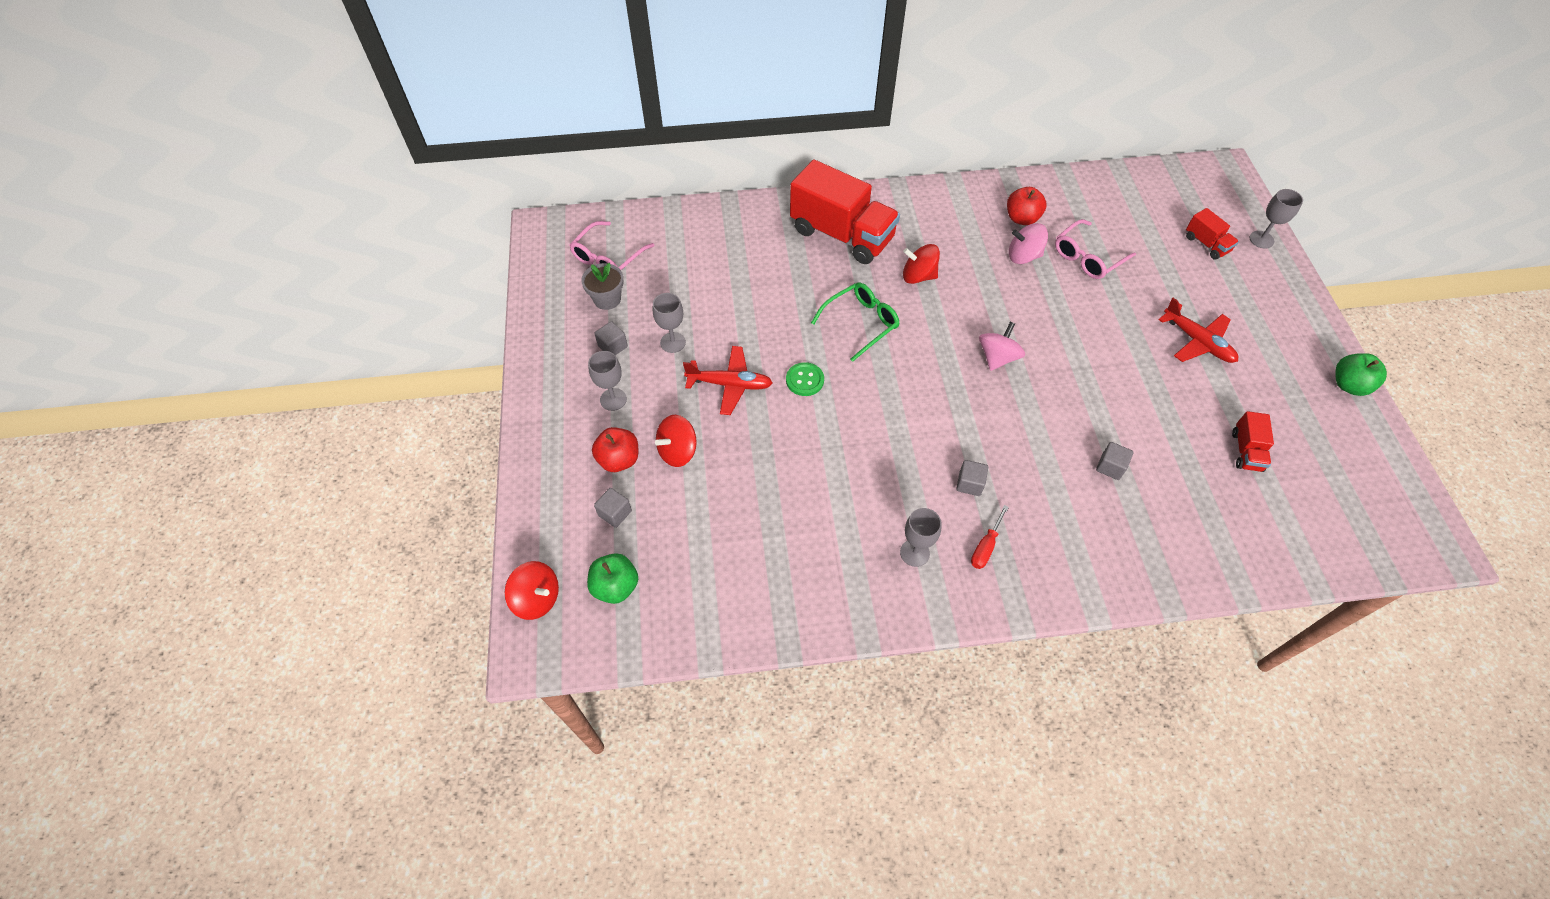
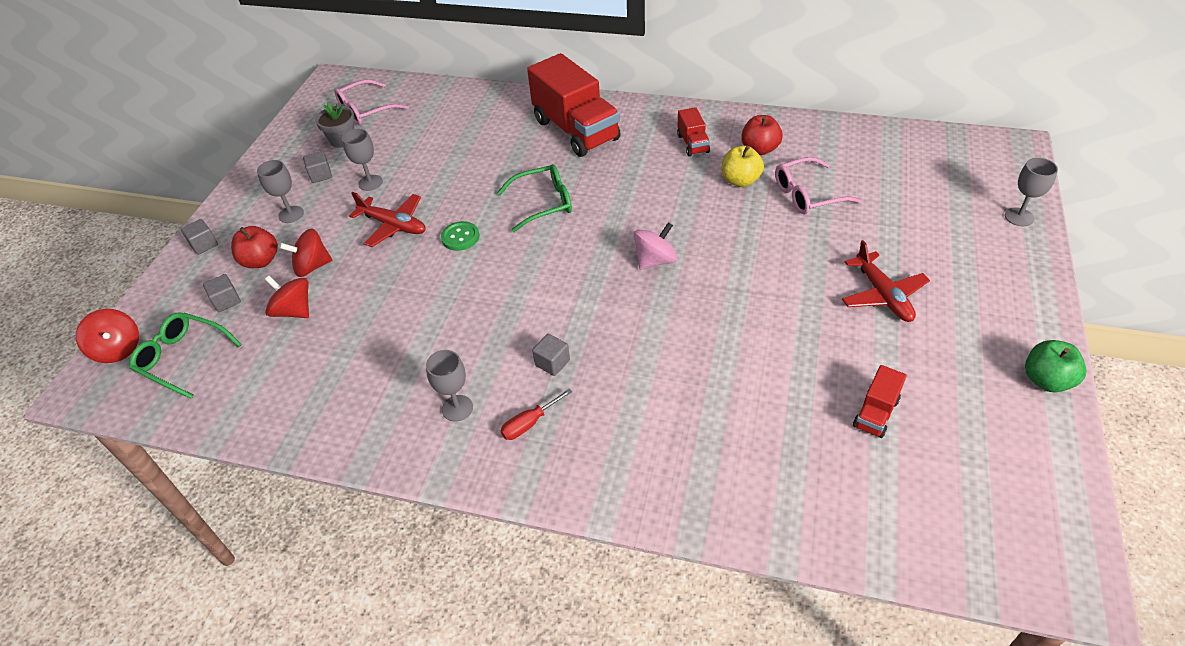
camera: 25 degrees right, 10 degrees down
green apple [587,553,638,604] -> green glasses [129,312,242,399]
red spinning top [903,244,940,284] -> red spinning top moved to [265,276,309,318]
pink spinning top [1009,223,1048,264] -> yellow apple [722,146,764,187]
grey cube [1096,442,1133,480] -> grey cube moved to [181,219,218,255]
red truck [1186,208,1239,260] -> red truck moved to [677,107,710,156]

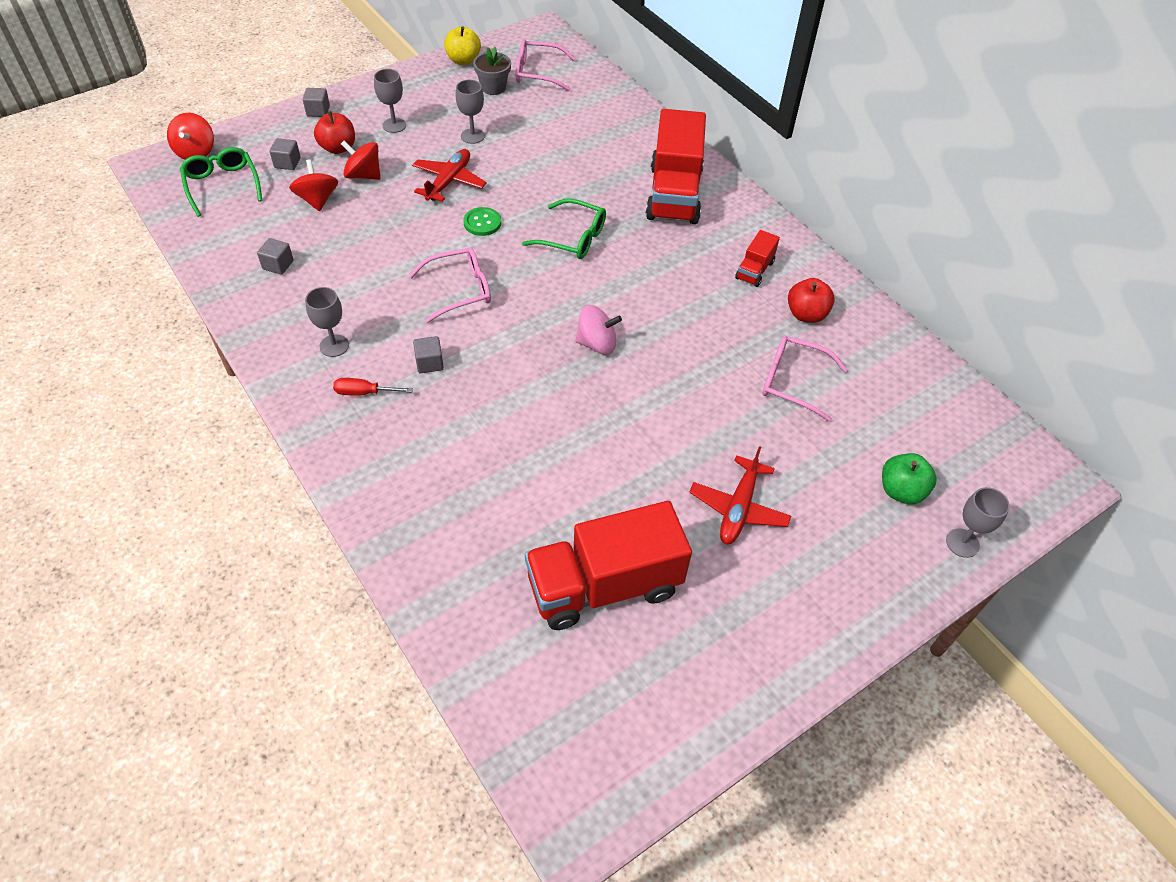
camera: 35 degrees right, 5 degrees up
grey cube [303,151,332,183] -> grey cube moved to [257,238,294,275]
red plane [349,192,426,247] -> red plane turned 135 degrees counterclockwise [412,149,487,202]
yellow apple [722,146,764,187] -> yellow apple moved to [444,26,481,65]
red truck [853,365,907,438] -> red truck [525,501,692,630], size x2.20
green apple [1025,340,1086,392] -> green apple moved to [882,453,937,504]
none -> pink glasses [409,247,491,323]

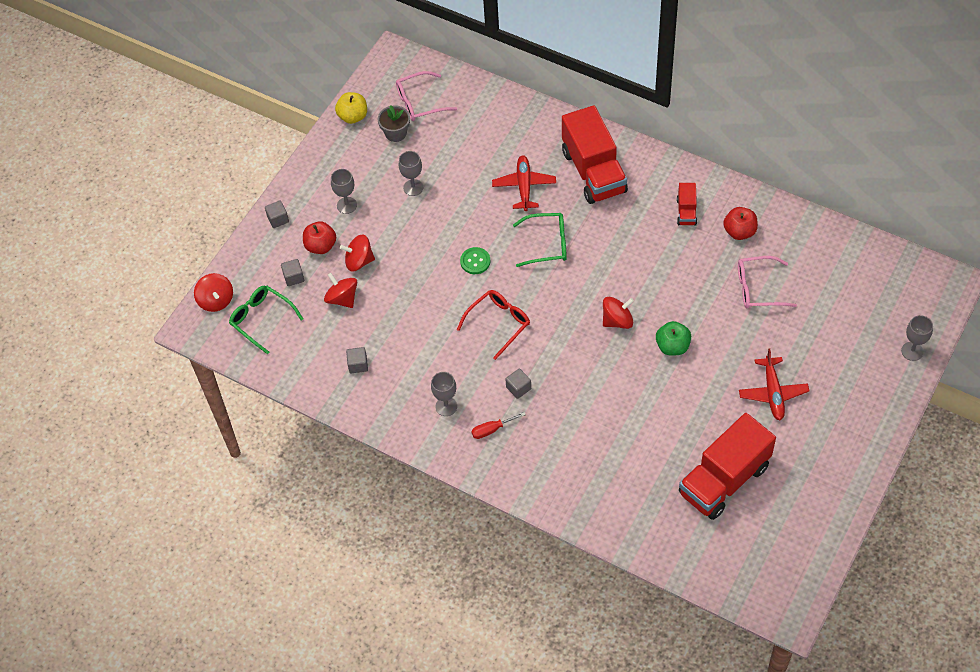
camera: 20 degrees left, 5 degrees up
pink glasses [409,247,491,323] -> red glasses [457,290,530,360]
red plane [412,149,487,202] -> red plane moved to [492,155,556,211]
pink spinning top [575,305,622,355] -> red spinning top [603,297,634,329]
green apple [882,453,937,504] -> green apple moved to [656,321,691,356]

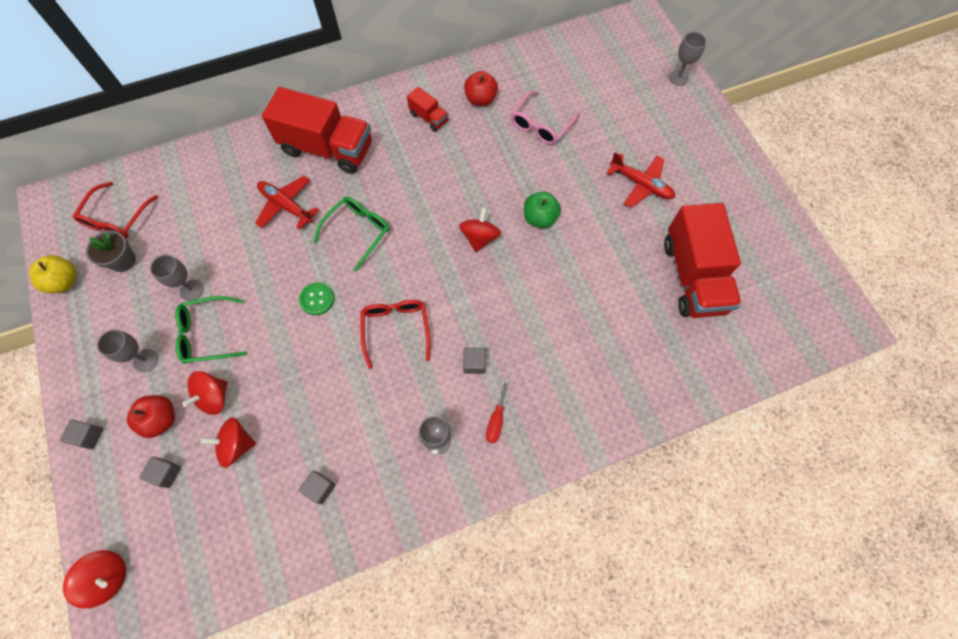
camera: 55 degrees left, 10 degrees up
green glasses [229,286,303,354] -> green glasses moved to [175,296,247,364]
pink glasses [396,71,457,121] -> red glasses [73,182,158,238]

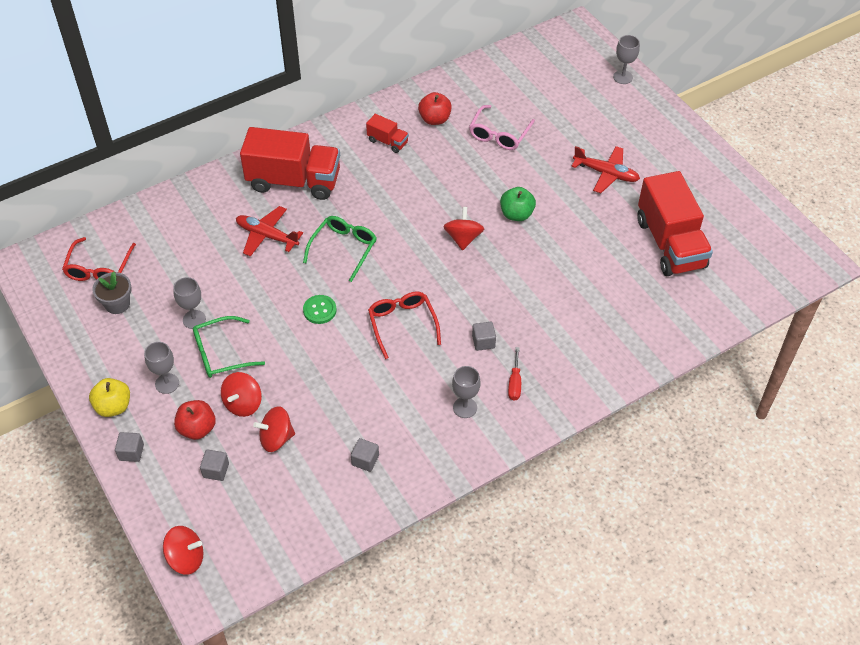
camera: 10 degrees left, 15 degrees down
yellow apple [29,255,76,293] -> yellow apple moved to [89,378,130,417]

